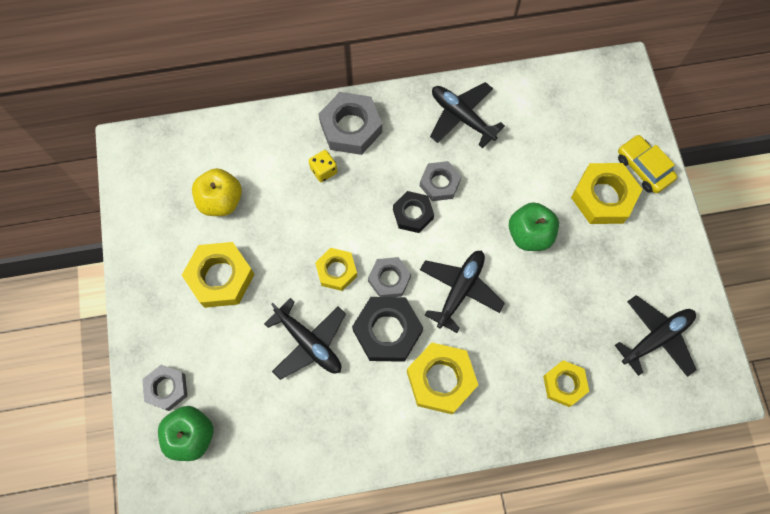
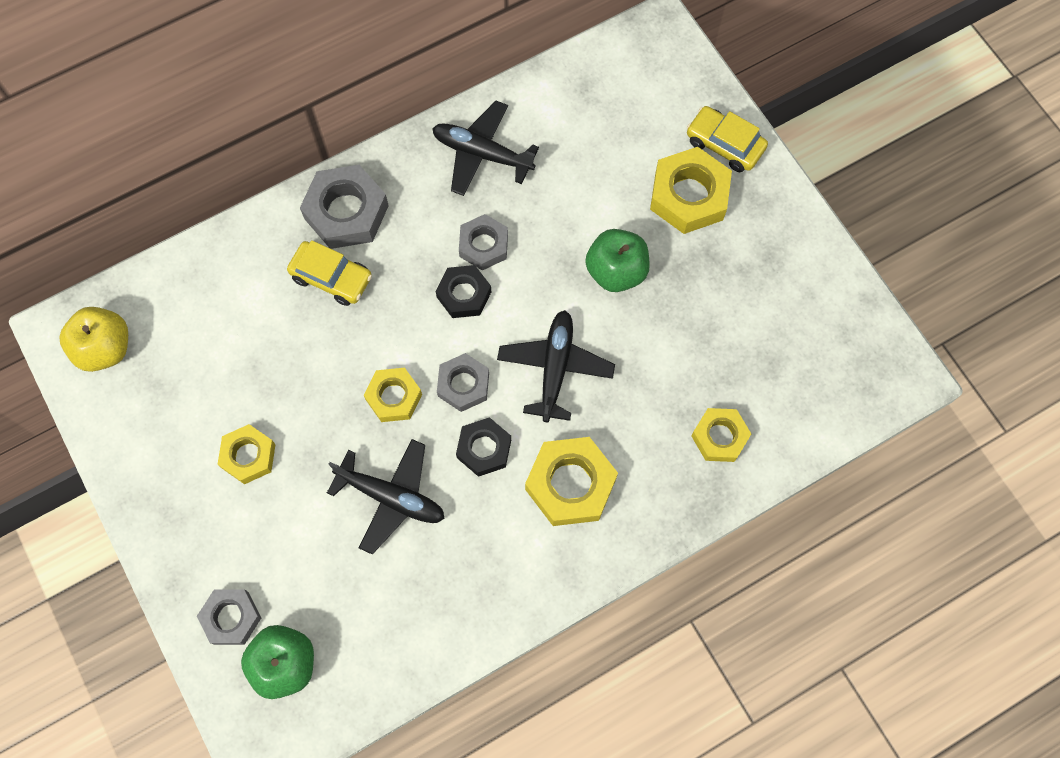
camera: 20 degrees left, 0 degrees up
yellow nut [182,242,255,308] -> yellow nut [218,424,276,484], size x0.63
yellow apple [192,168,242,216] -> yellow apple moved to [60,307,128,372]
yellow dice [309,150,337,182] -> yellow car [287,240,372,306]
black nut [352,297,423,362] -> black nut [456,417,511,477], size x0.63
black plane [615,295,696,377] -> none

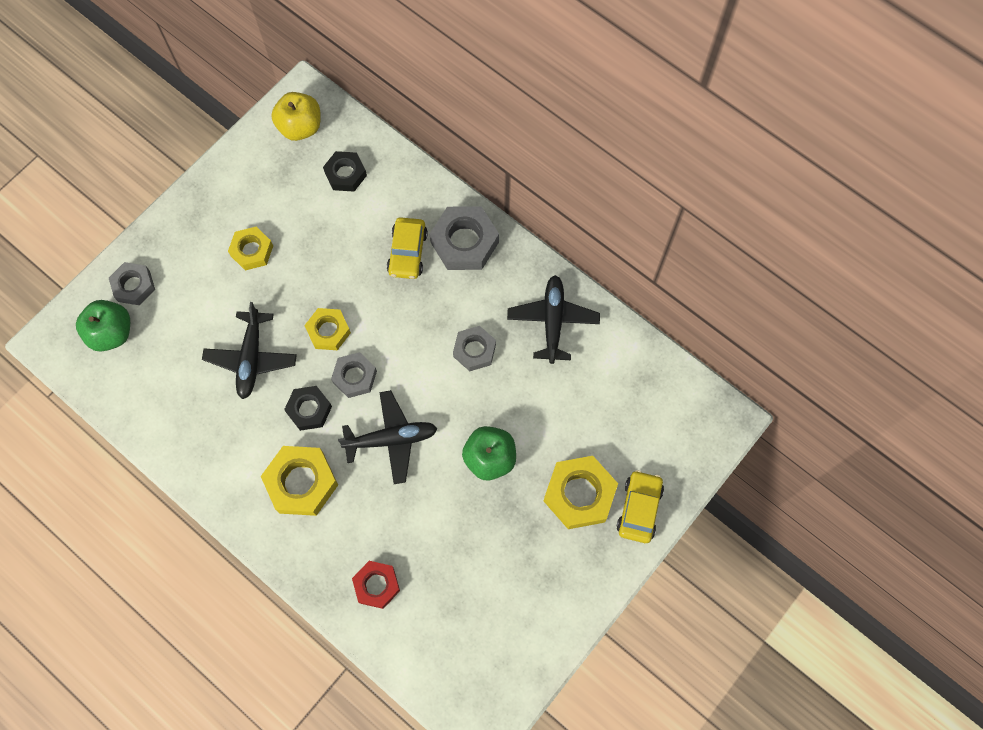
camera: 70 degrees right, 0 degrees up
black nut [436,265,491,318] -> black nut moved to [323,151,367,192]
yellow nut [691,408,751,462] -> red nut [352,561,400,609]

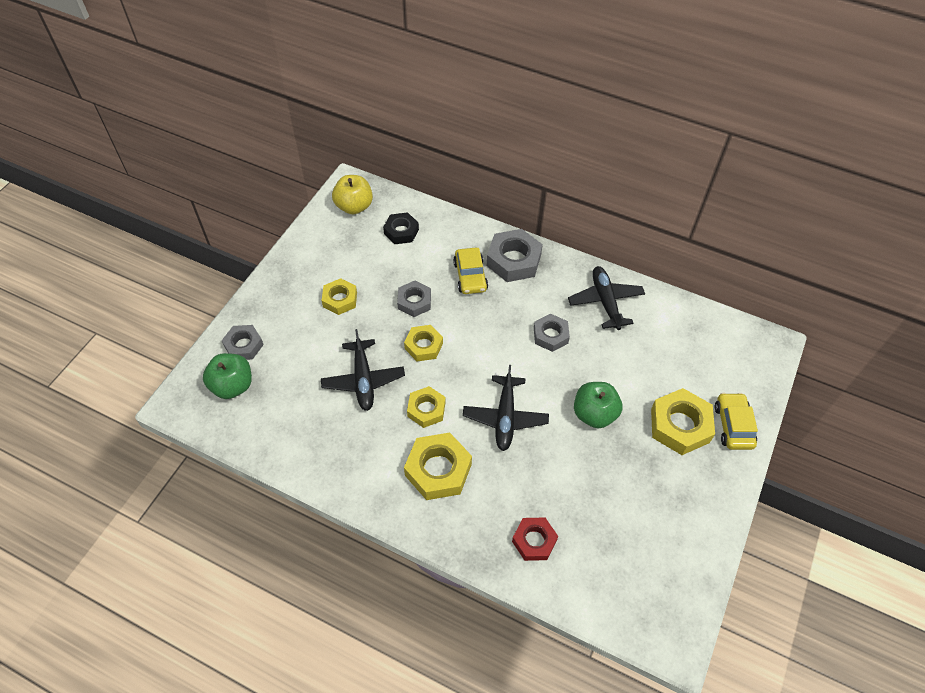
camera: 15 degrees left, 15 degrees down
black nut [284,386,332,431] -> yellow nut [407,386,445,428]
grey nut [331,352,377,398] -> grey nut moved to [397,281,431,317]
black plane [338,390,437,484] -> black plane turned 120 degrees clockwise [463,365,549,451]

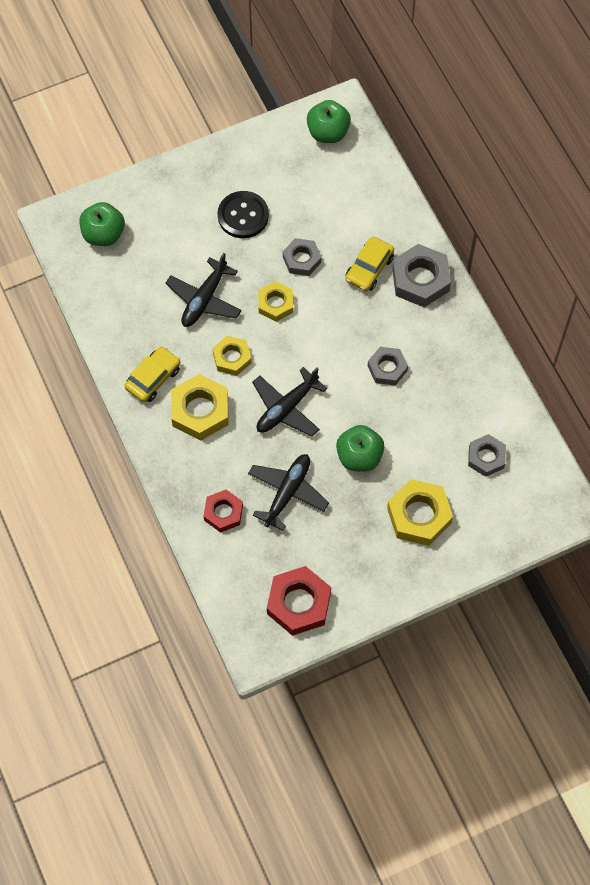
camera: 40 degrees right, 10 degrees up
grey nut [222,325,264,360] -> grey nut moved to [468,434,506,477]
yellow nut [322,278,357,315] -> black button [218,191,269,238]
yellow apple [332,175,373,214] -> green apple [307,100,351,143]
black nut [383,212,419,244] -> none
black plane [568,266,645,330] -> black plane moved to [248,454,329,531]
yellow car [715,392,758,450] -> yellow car moved to [124,346,181,403]
none -> red nut [267,566,331,636]

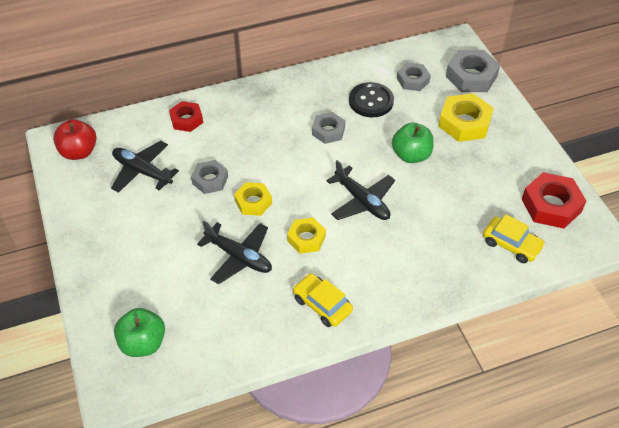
camera: 85 degrees left, 15 degrees down
yellow nut [171,374,229,441] -> none
red nut [204,490,243,533] -> red nut moved to [169,101,203,132]
black button [218,191,269,238] -> black button moved to [349,82,394,117]
black plane [248,454,329,531] -> black plane moved to [111,141,179,193]
green apple [307,100,351,143] -> red apple [53,119,97,160]
yellow car [345,237,394,291] -> yellow car moved to [483,214,545,263]
grey nut [392,244,451,307] -> grey nut moved to [446,50,500,92]

